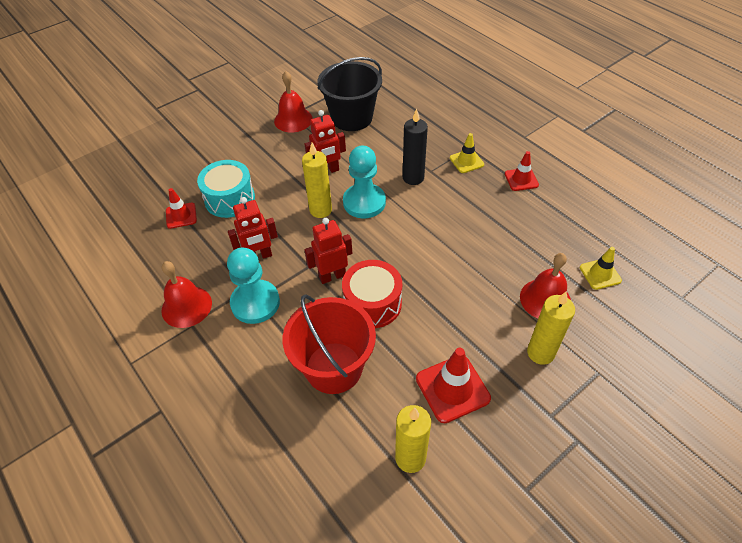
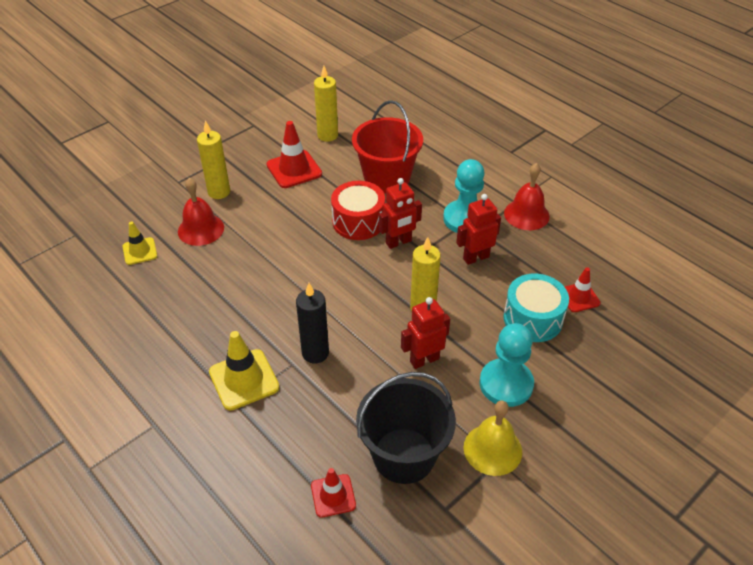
camera: 175 degrees right, 5 degrees down
red bell [274,71,313,133] -> yellow bell [464,401,522,476]
turquoise pawn [343,146,386,218] -> turquoise pawn moved to [479,323,534,407]
yellow traffic cone [450,133,484,173] -> yellow traffic cone [209,331,279,410], size x1.61
red traffic cone [505,151,539,191] -> red traffic cone moved to [311,468,356,518]

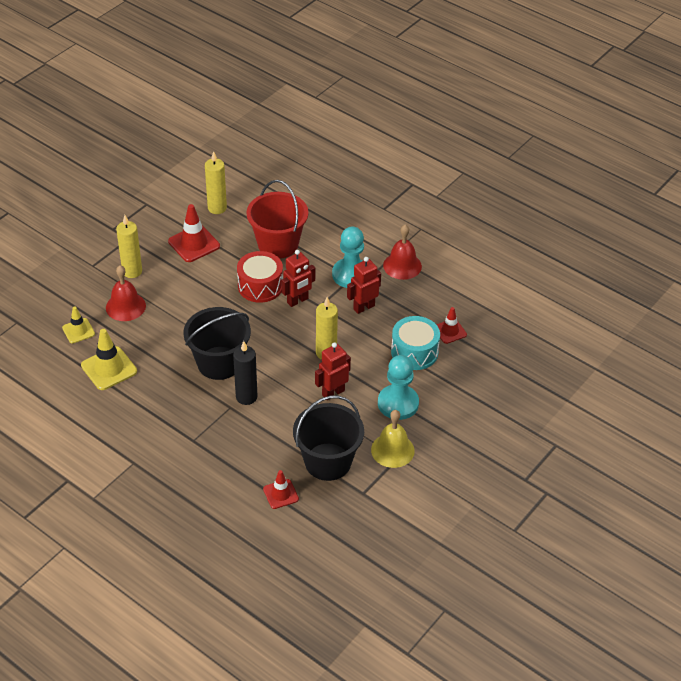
camera: 10 degrees left, 0 degrees up
yellow traffic cone [209,331,279,410] -> yellow traffic cone moved to [81,329,137,390]
none -> black bucket [183,307,251,380]

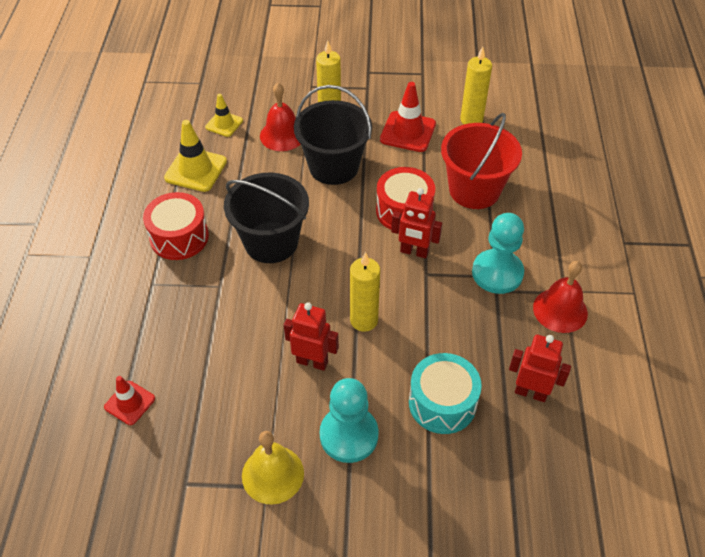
camera: 55 degrees right, 5 degrees up
black candle [233,341,257,405] -> none
black bucket [293,395,364,481] -> black bucket moved to [294,85,372,185]
red robot [347,257,381,314] -> red robot moved to [509,335,571,402]
red traffic cone [436,307,467,344] -> none
none -> red drum [143,192,209,260]

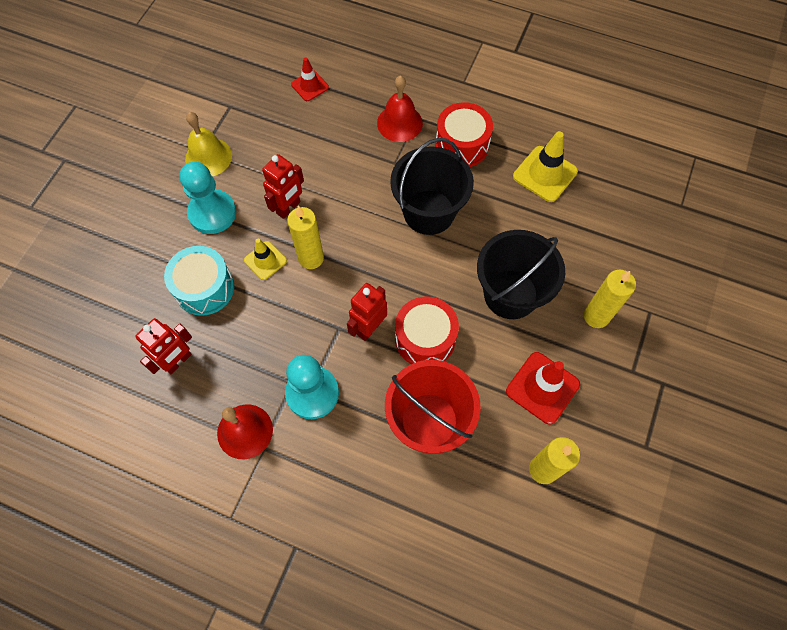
camera: 110 degrees right, 15 degrees up
yellow traffic cone [205,94,243,137] -> yellow traffic cone moved to [244,239,287,280]
red bell [260,83,301,151] -> red bell moved to [377,76,423,142]

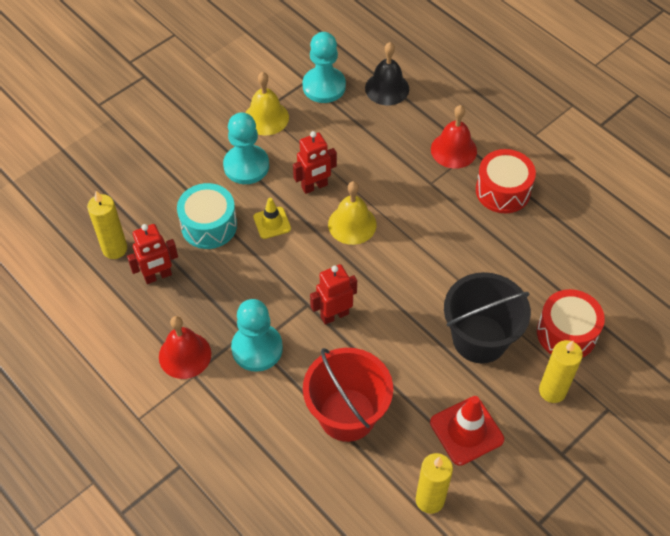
camera: 25 degrees right, 10 degrees down
yellow candle [287,206,324,269] -> yellow candle moved to [87,191,127,259]
red traffic cone [291,57,329,101] -> black bell [365,42,409,105]
black bucket [390,138,474,235] -> none
red drum [395,296,459,364] -> red drum moved to [537,289,605,358]
yellow traffic cone [513,131,578,202] -> none
none -> turquoise pawn [303,32,346,103]
none -> yellow bell [328,181,376,245]

